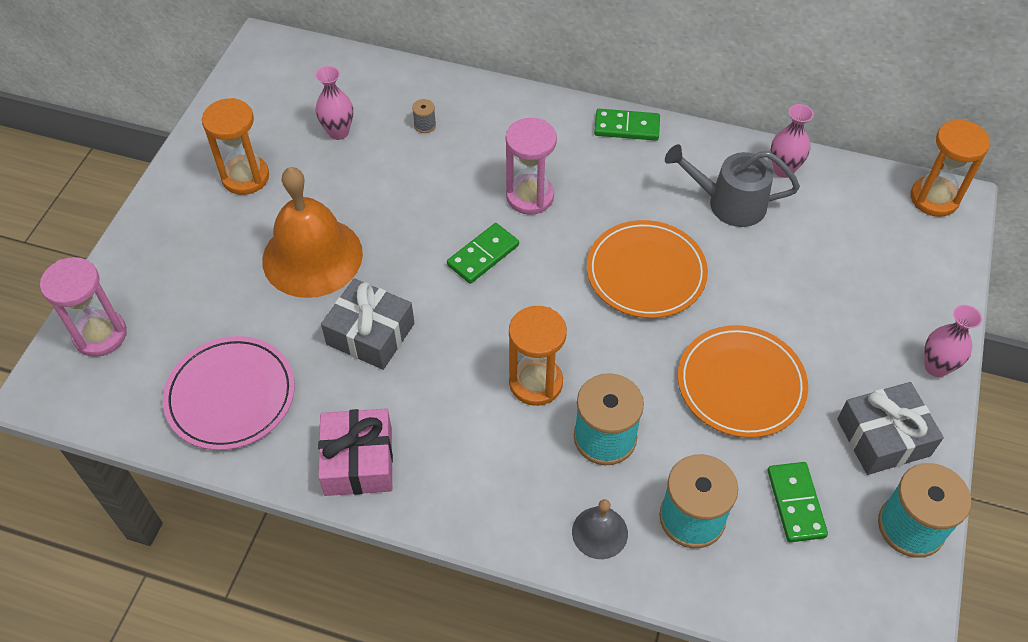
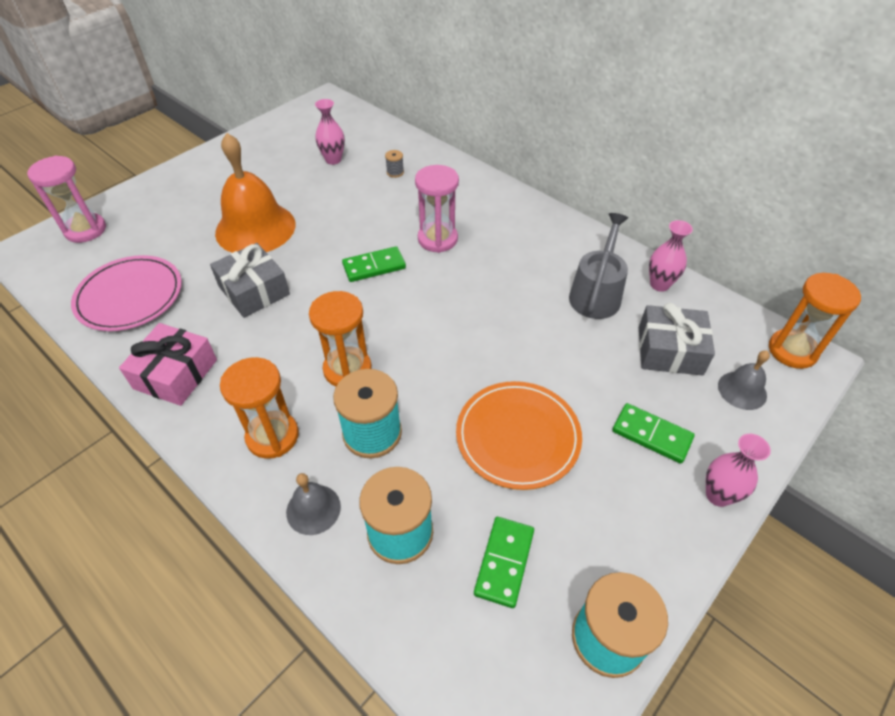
camera: 25 degrees right, 5 degrees down
orange hourglass [202,98,269,195] -> orange hourglass moved to [220,357,299,459]
orange plate [587,220,708,318] -> none
green domino [594,109,660,141] -> green domino moved to [612,403,695,464]
grey watering can [665,144,800,227] -> grey watering can turned 75 degrees clockwise [569,213,628,319]
grey gift [837,382,944,475] -> grey gift moved to [639,303,715,376]
none -> grey bell [718,350,770,410]

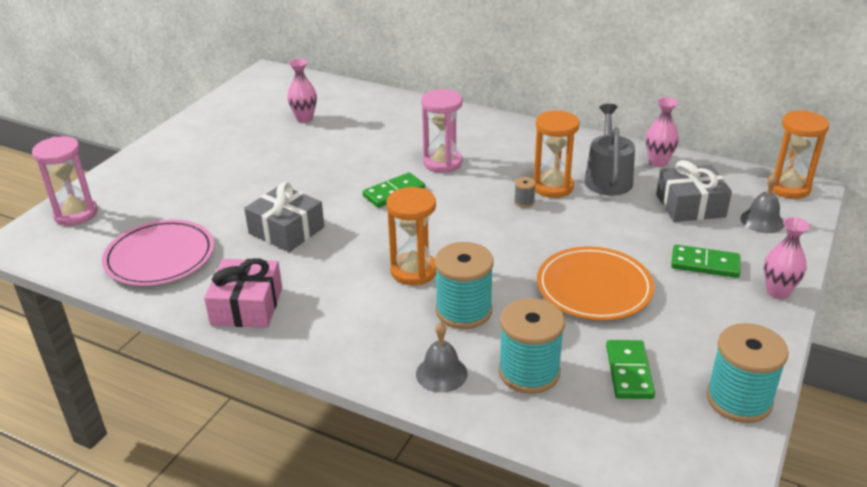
camera: 15 degrees left, 15 degrees down
orange bell [215,133,296,253] -> none
orange hourglass [220,357,299,459] -> orange hourglass moved to [533,110,579,198]
grey spool [385,150,404,178] -> grey spool moved to [514,177,536,208]

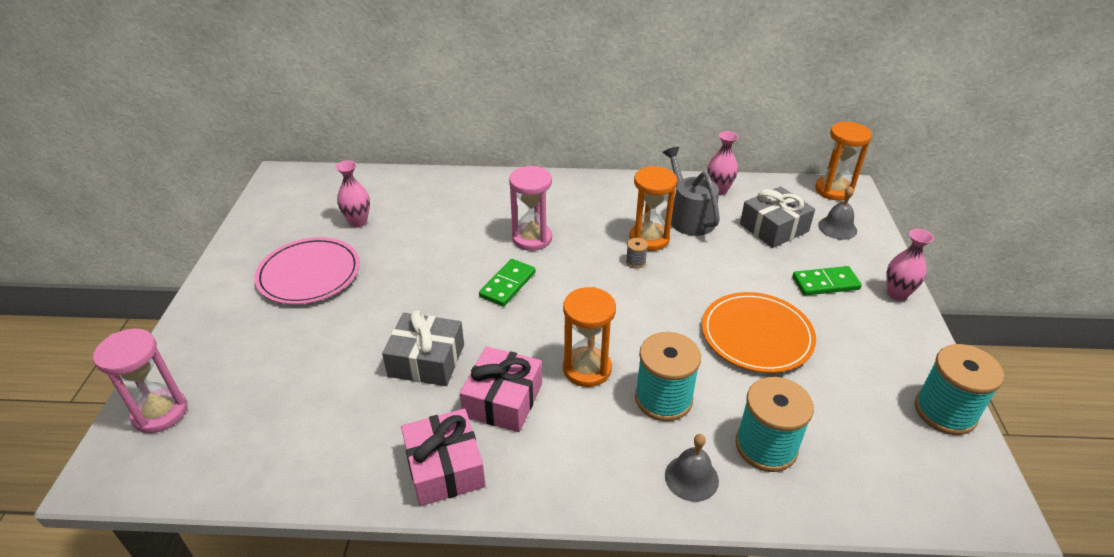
camera: 25 degrees left, 5 degrees up
pink plate [102,219,214,286] -> pink plate moved to [254,237,360,304]
green domino [606,340,655,399] -> none
none -> pink gift [460,346,542,432]

